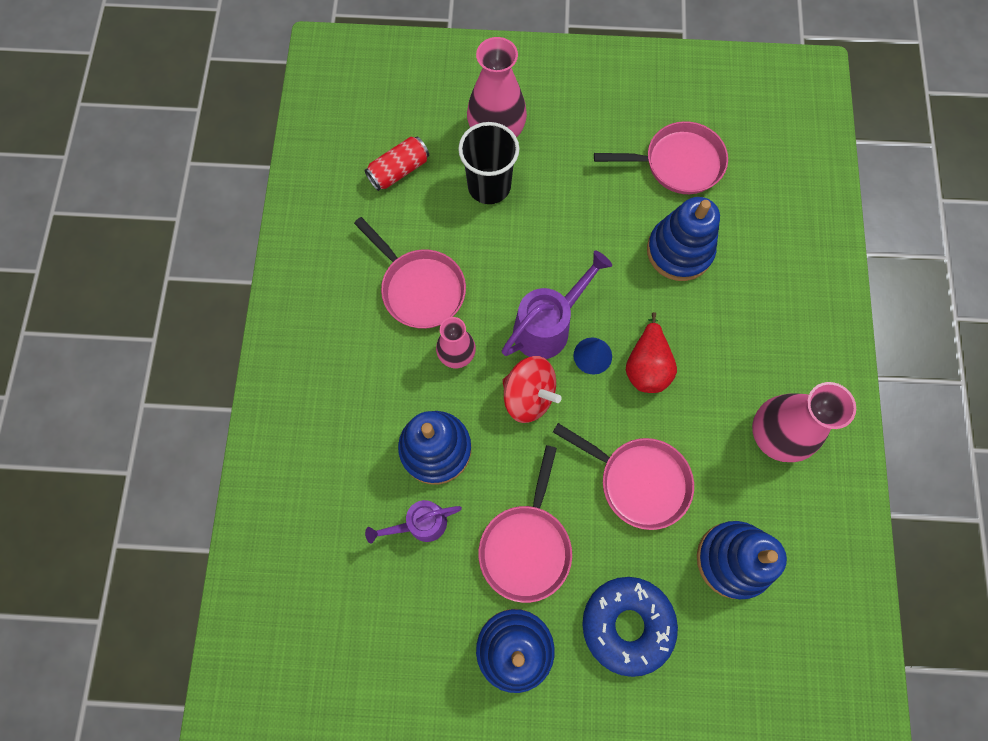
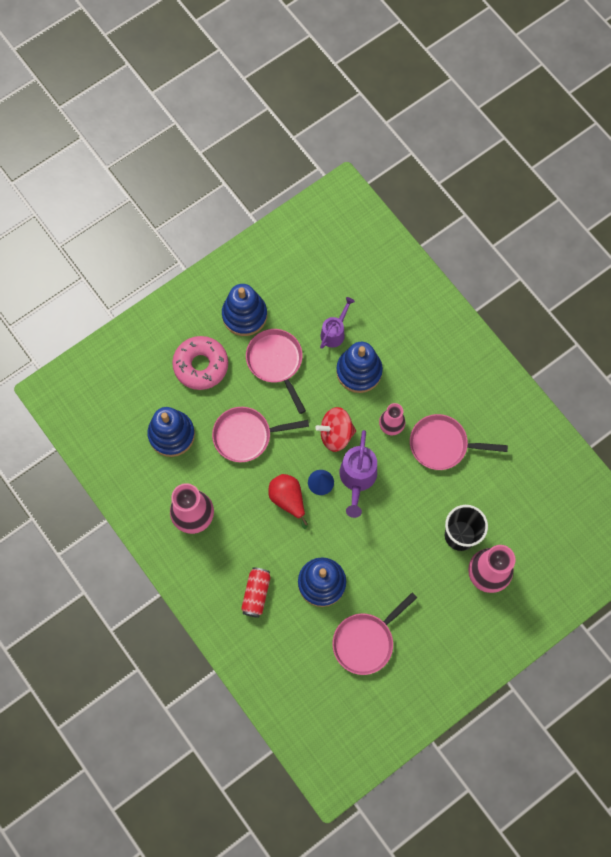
camera: 140 degrees right, 0 degrees up
red can [364,136,429,191] -> red can moved to [241,567,270,618]
blue donut [582,577,678,677] -> pink donut [172,336,228,390]

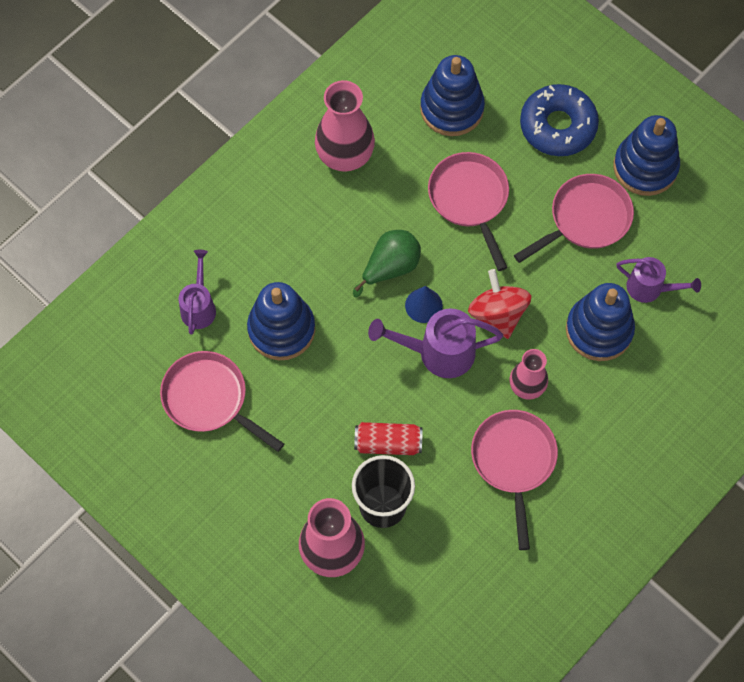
camera: 80 degrees right, 5 degrees down
pink donut [172,336,228,390] -> blue donut [520,84,599,156]
red can [241,567,270,618] -> red can moved to [354,422,423,455]
red pear [268,474,308,529] -> green pear [353,230,421,298]
none -> purple watering can [179,250,216,335]

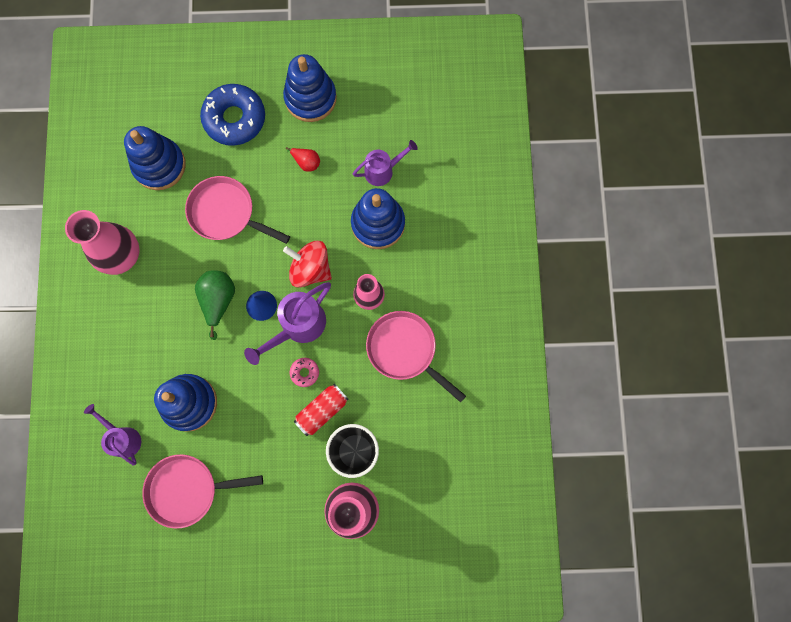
camera: 45 degrees left, 10 degrees up
pink pan [514,174,634,263] -> red pear [286,147,320,172]
none -> pink donut [290,358,319,387]

